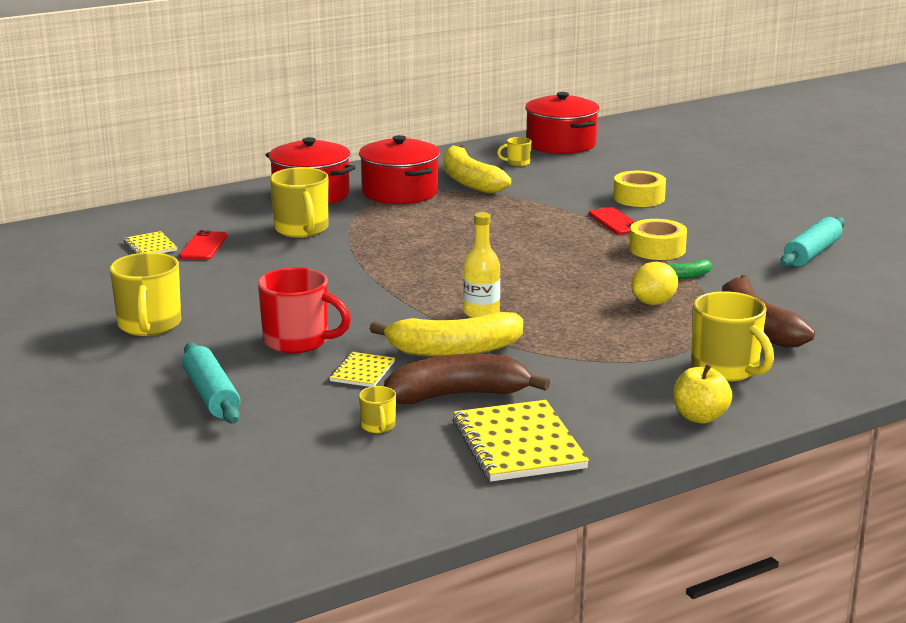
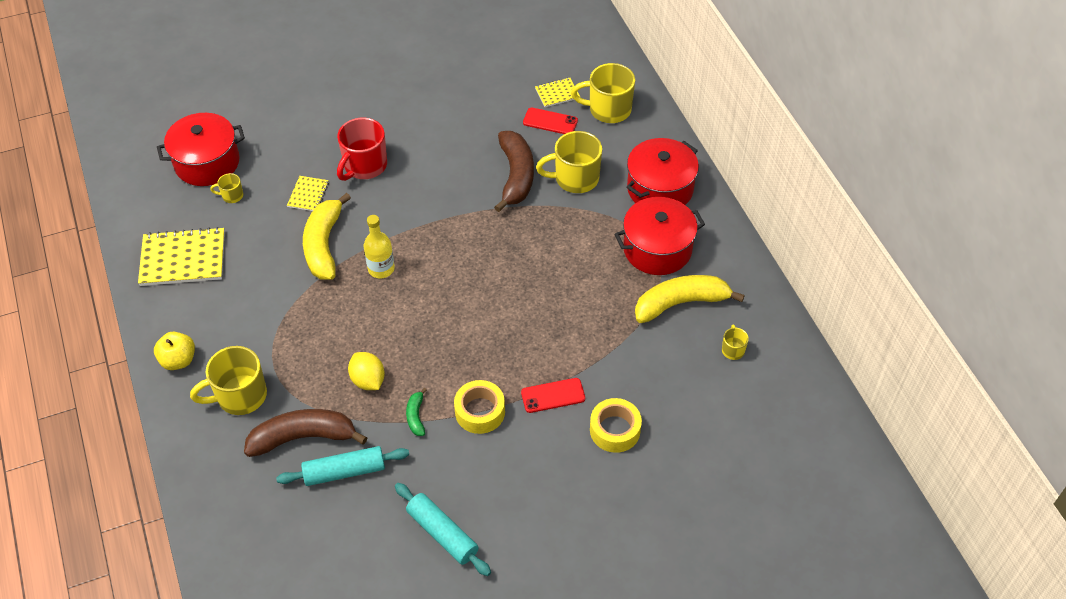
camera: 100 degrees right, 30 degrees up
yellow mug [110,252,181,336] -> yellow mug moved to [571,63,635,123]
turquoise rolling pin [182,343,240,424] -> turquoise rolling pin moved to [276,446,409,486]
yellow notebook [329,352,395,387] -> yellow notebook turned 75 degrees clockwise [287,176,329,211]
brown banana [384,354,550,404] -> brown banana moved to [494,131,534,212]
red pot [525,92,600,154] -> red pot moved to [157,113,245,186]

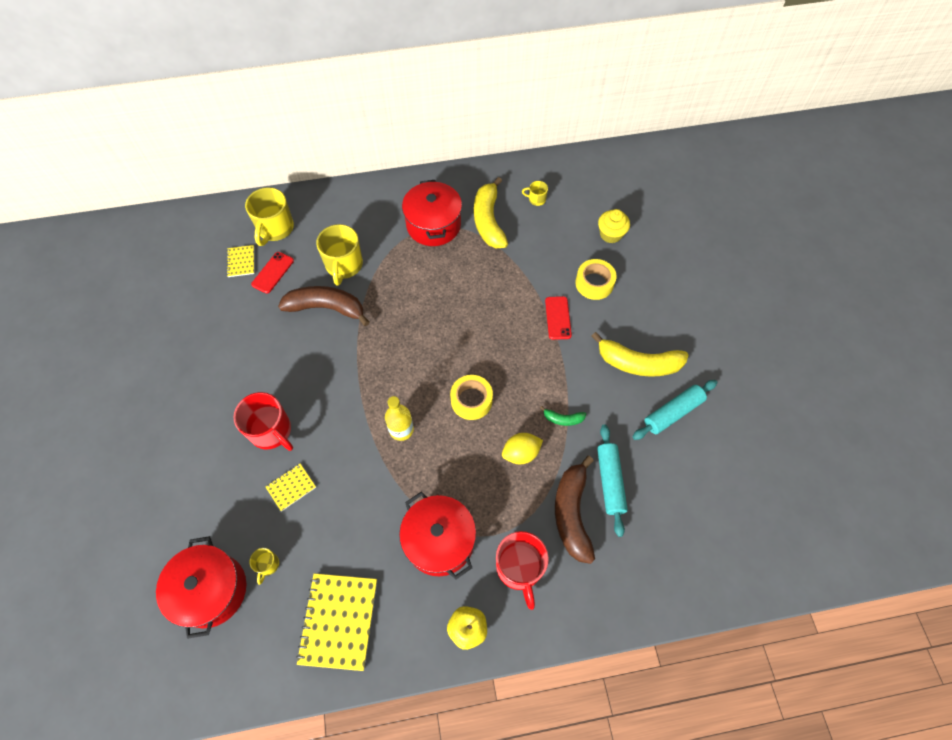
camera: 80 degrees left, 10 degrees up
yellow mug [190,346,267,415] -> red mug [496,531,549,610]
yellow notebook [287,176,329,211] -> yellow notebook turned 60 degrees counterclockwise [266,464,316,511]
yellow banana [303,193,351,280] -> yellow banana moved to [592,332,688,377]
yellow tape [454,380,505,434] -> yellow tape moved to [450,375,493,420]
red pot [626,138,699,205] -> red pot moved to [399,492,476,579]
none -> yellow cupcake [598,209,630,243]

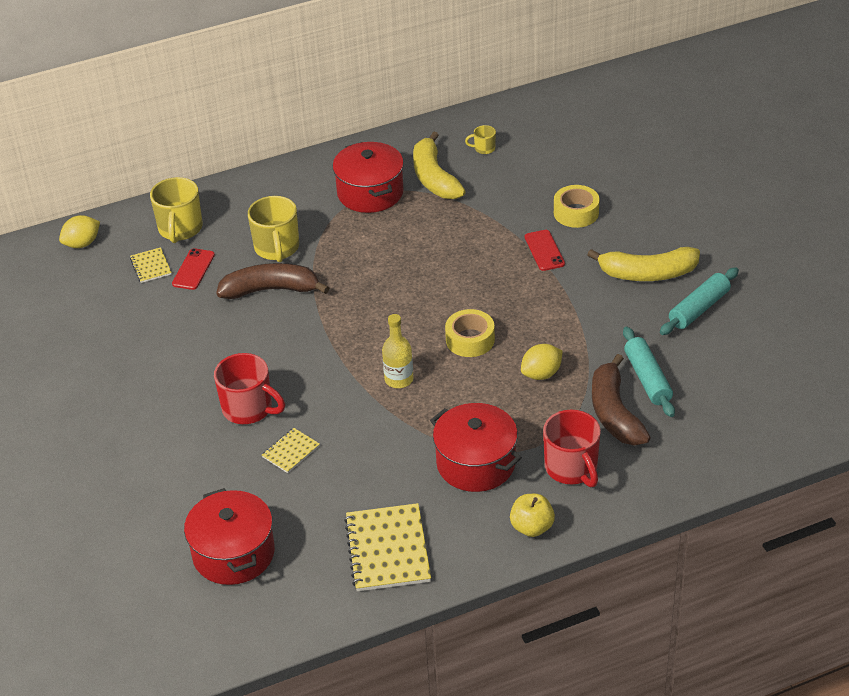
camera: 10 degrees left, 20 degrees down
yellow mug [249,548,279,585] -> none
green banana [540,406,586,426] -> none
yellow cupcake [598,209,630,243] -> none
none -> yellow lemon [59,215,100,248]

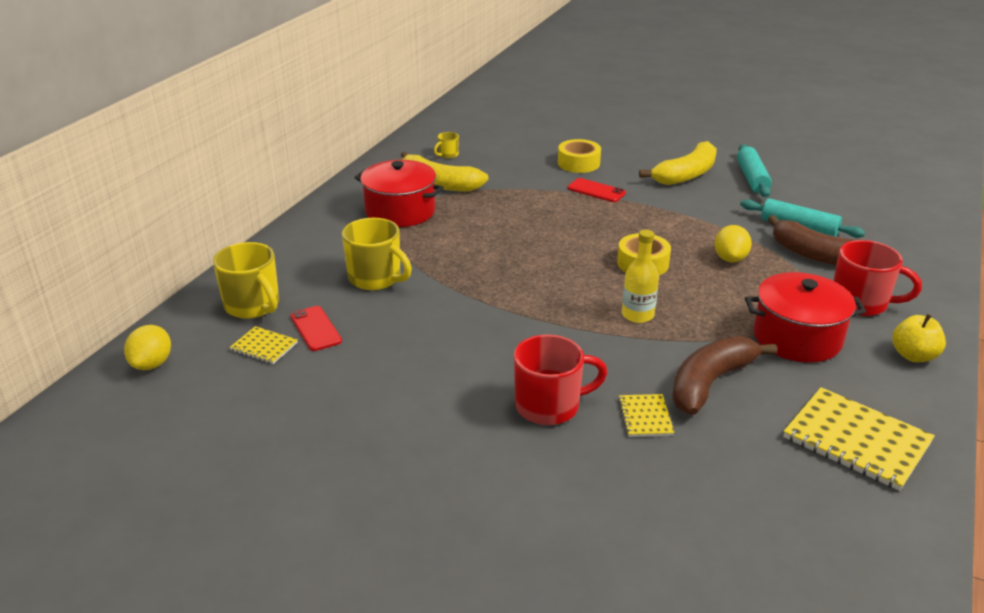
camera: 45 degrees left, 10 degrees down
red pot [184,488,275,585] -> none
brown banana [216,263,329,299] -> brown banana moved to [672,336,777,415]

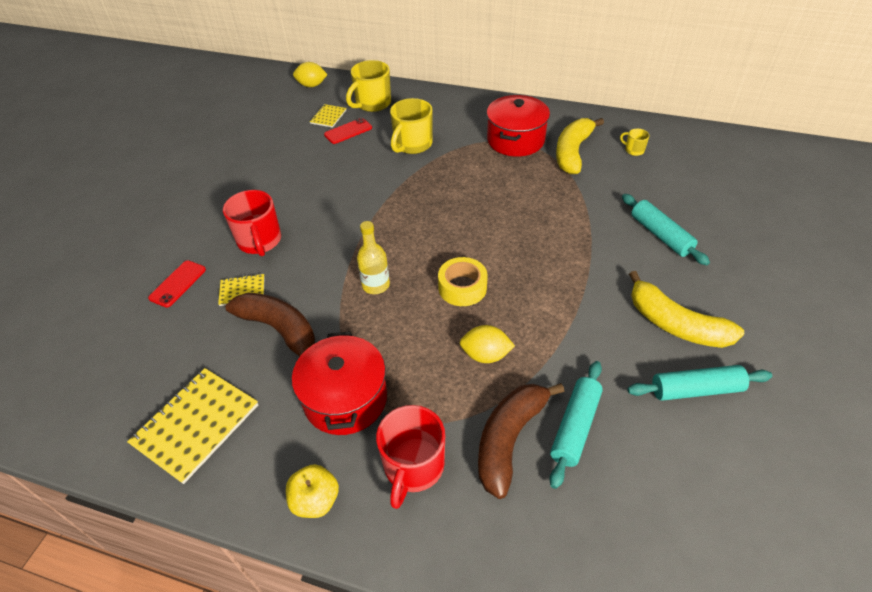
camera: 85 degrees right, 15 degrees up
yellow tape [558,139,601,173] -> turquoise rolling pin [622,194,710,265]
red phone [568,178,626,202] -> red phone moved to [148,260,206,308]

